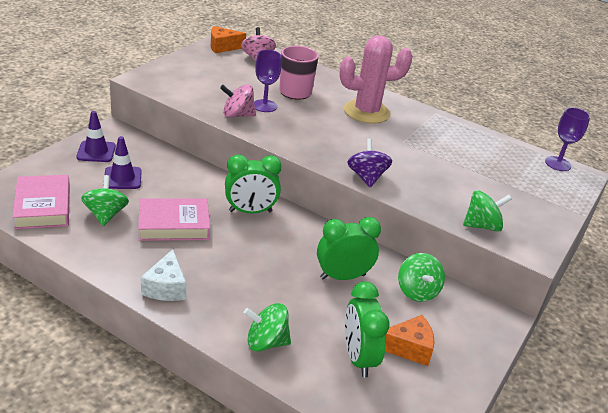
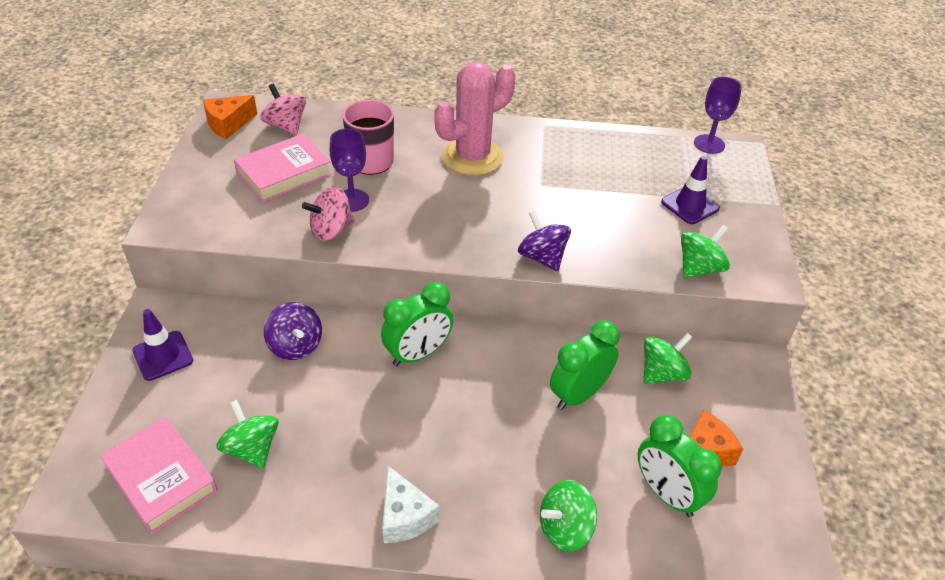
camera: 25 degrees left, 10 degrees up
purple traffic cone [103,136,142,189] -> purple traffic cone moved to [661,156,720,224]
pink book [138,199,210,241] -> pink book moved to [234,134,332,202]
green spinning top [398,253,445,302] -> green spinning top turned 90 degrees counterclockwise [644,333,692,384]
none -> purple spinning top [264,302,322,360]

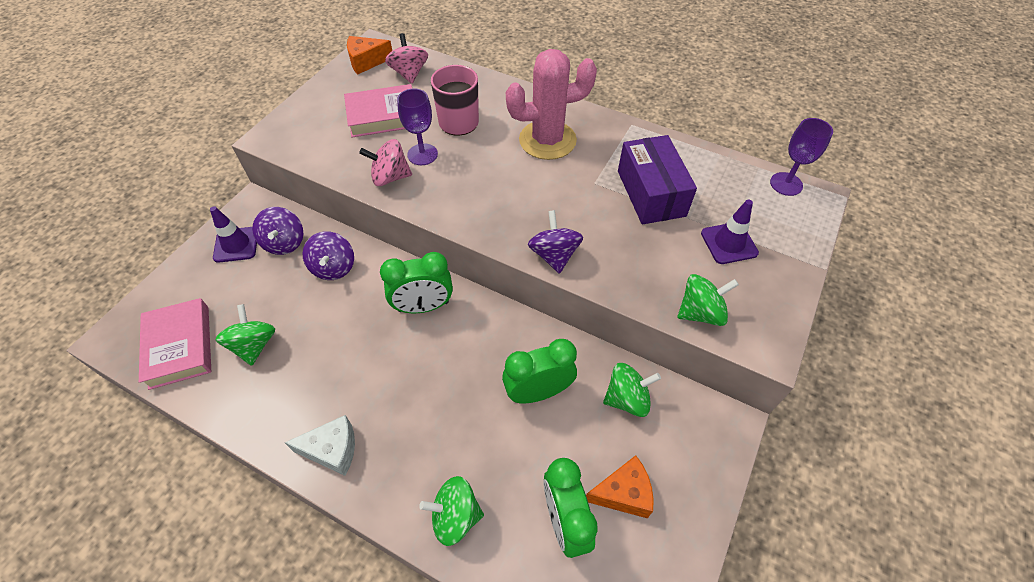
camera: 25 degrees right, 10 degrees up
white cheese [382,466,439,543] -> white cheese turned 90 degrees counterclockwise [285,415,355,476]
none -> purple spinning top [252,207,303,255]
none -> purple box [618,135,697,224]

